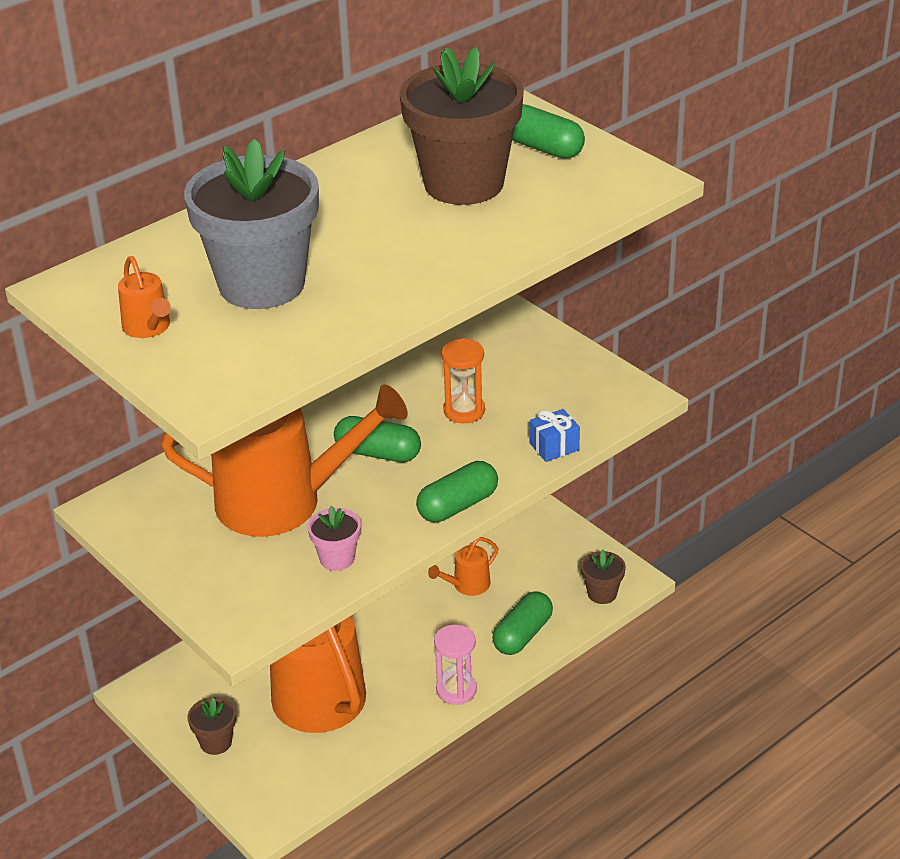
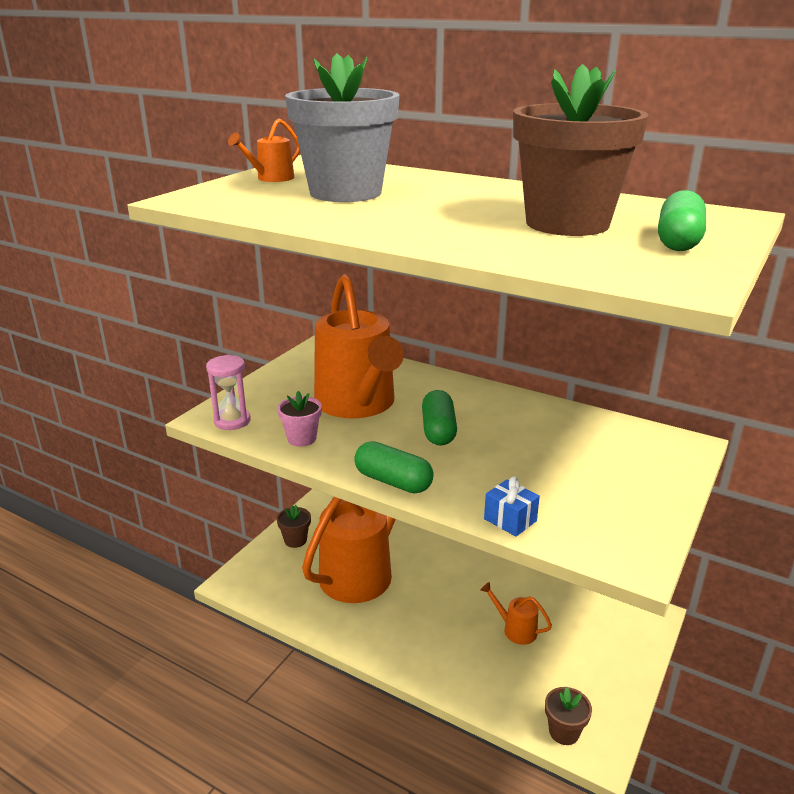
camera: 70 degrees right, 10 degrees down
pink hourglass [434,624,477,705] -> pink hourglass moved to [206,355,251,430]
orange hourglass [441,338,485,423] -> none
green capsule [492,591,553,655] -> none

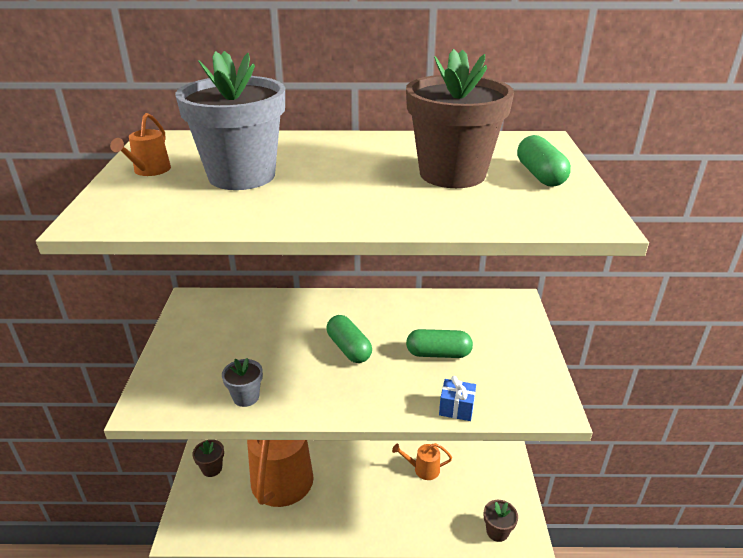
camera: 30 degrees left, 5 degrees up
pink hourglass [206,355,251,430] -> none
pink flower pot [277,391,322,447] -> grey flower pot [222,358,263,407]
orange watering can [314,274,404,418] -> none
green capsule [354,441,434,493] -> green capsule moved to [406,329,473,358]

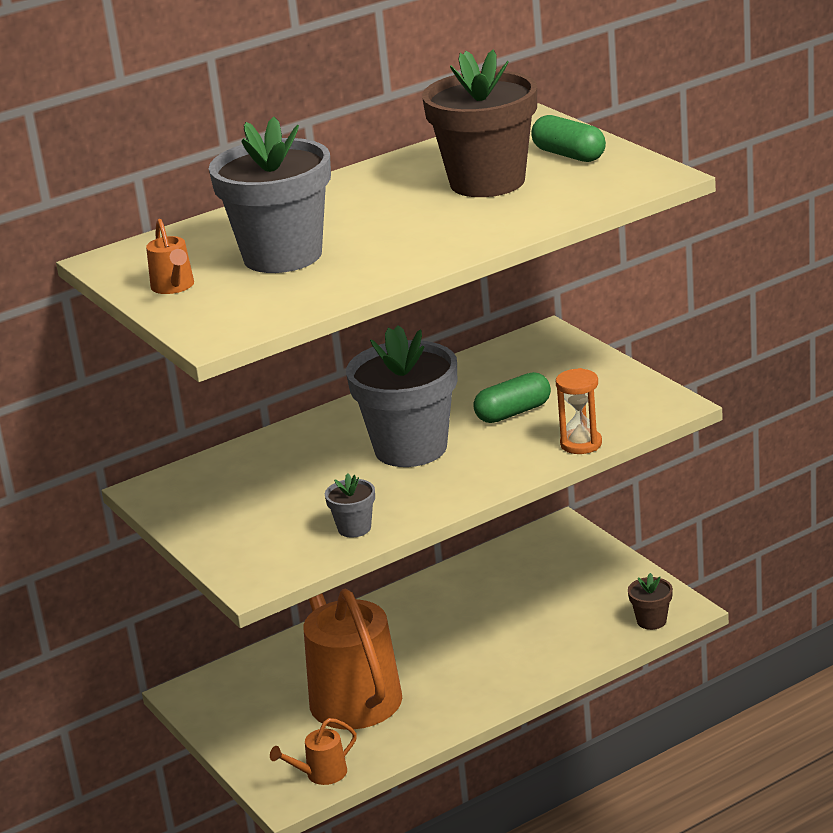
camera: 30 degrees left, 5 degrees down
brown flower pot [192,440,224,477] -> none
green capsule [327,315,372,363] -> grey flower pot [346,325,457,467]
orange watering can [392,443,452,480] -> orange watering can moved to [270,718,357,785]
blue gift [439,376,476,421] -> orange hourglass [556,368,602,454]

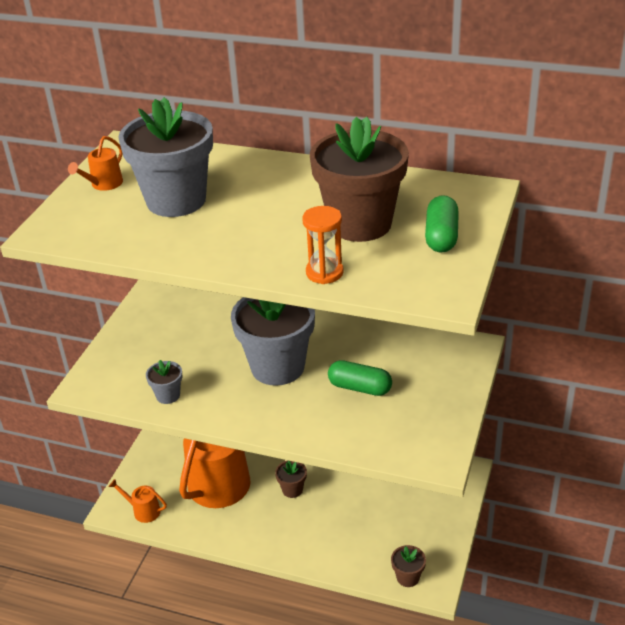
camera: 50 degrees right, 10 degrees up
orange hourglass [556,368,602,454] -> orange hourglass moved to [302,206,344,284]
none -> brown flower pot [275,461,307,498]

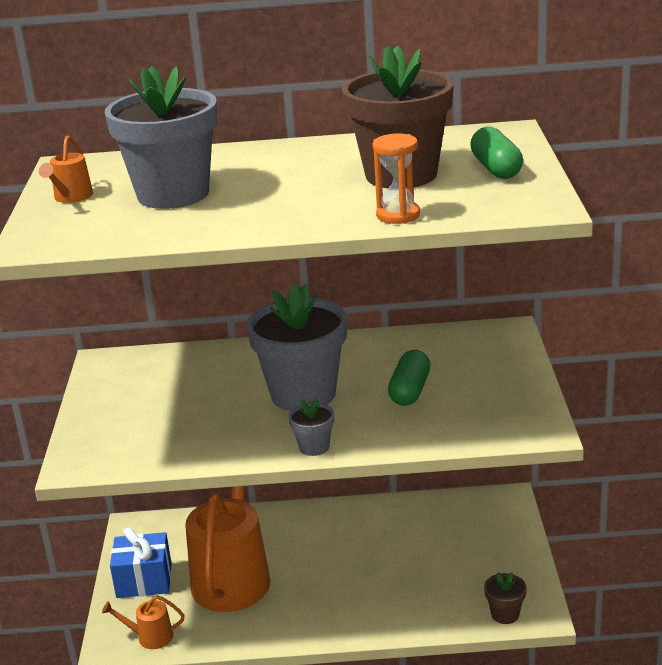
camera: 20 degrees left, 10 degrees down
grey flower pot [146,360,182,404] -> grey flower pot moved to [288,398,334,456]
brown flower pot [275,461,307,498] -> none
green capsule [328,360,392,396] -> green capsule turned 75 degrees counterclockwise [388,350,430,406]
none -> blue gift [110,527,172,598]

